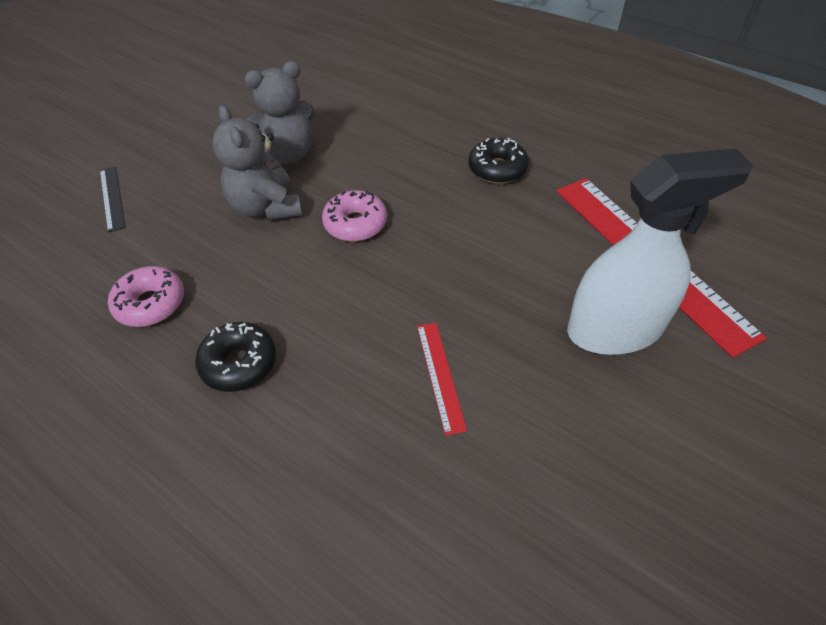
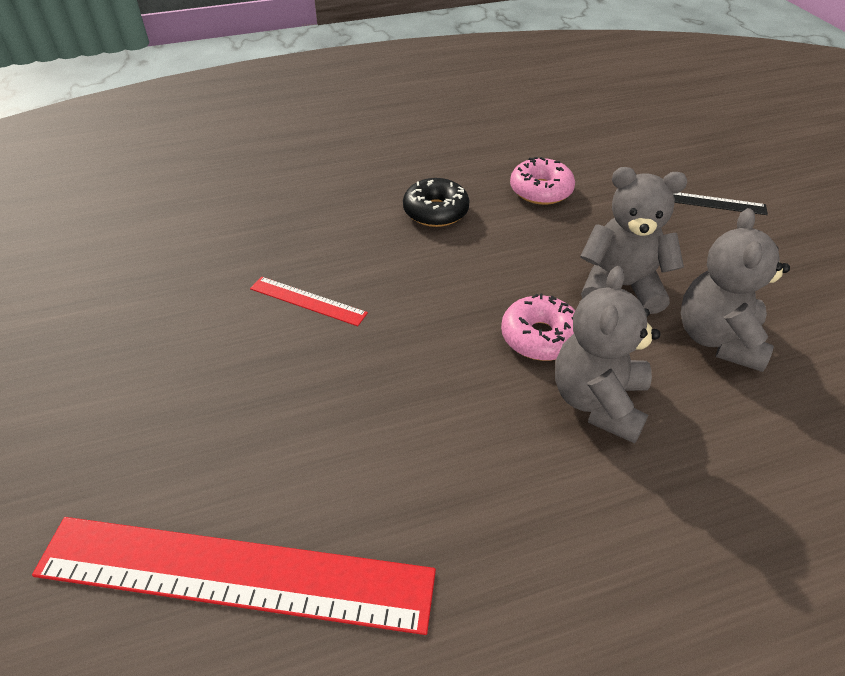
camera: 125 degrees right, 5 degrees down
black donut [469,138,529,184] -> none
white spray bottle [567,148,753,355] -> none
none -> grey teddy bear [555,266,660,444]

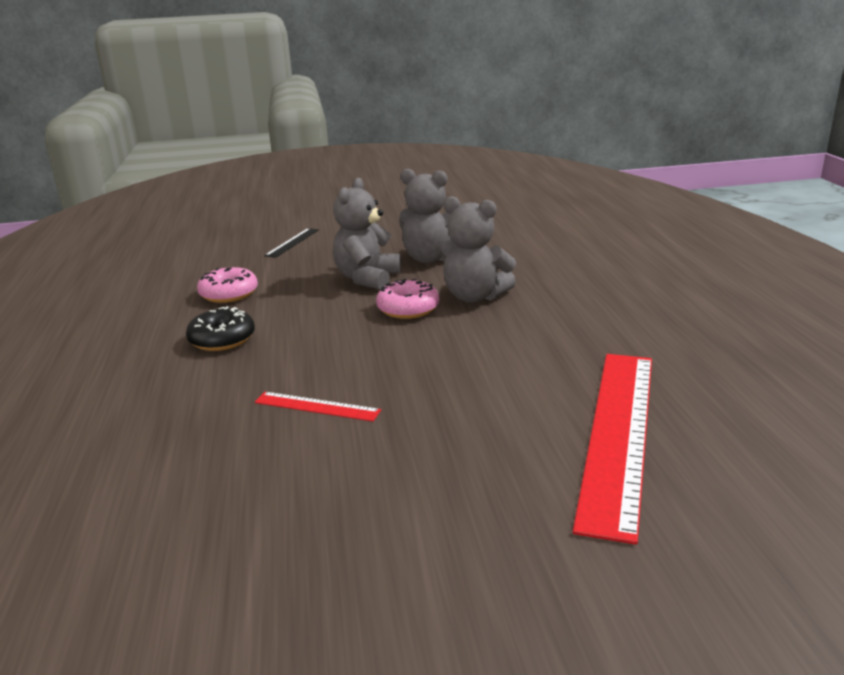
camera: 80 degrees left, 20 degrees down
red ruler [250,277,368,326] -> red ruler turned 75 degrees clockwise [255,392,381,422]

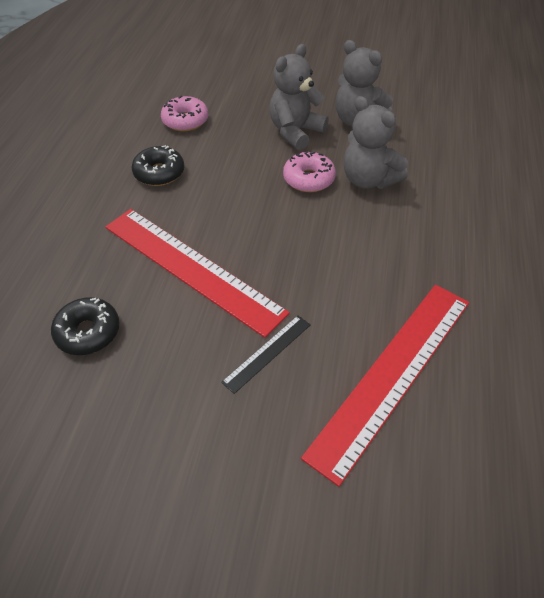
camera: 20 degrees right, 25 degrees up
red ruler [255,392,381,422] -> red ruler [105,209,290,338], size x2.26
black ruler [264,228,319,258] -> black ruler moved to [221,315,311,394]
none -> black donut [51,297,119,355]

